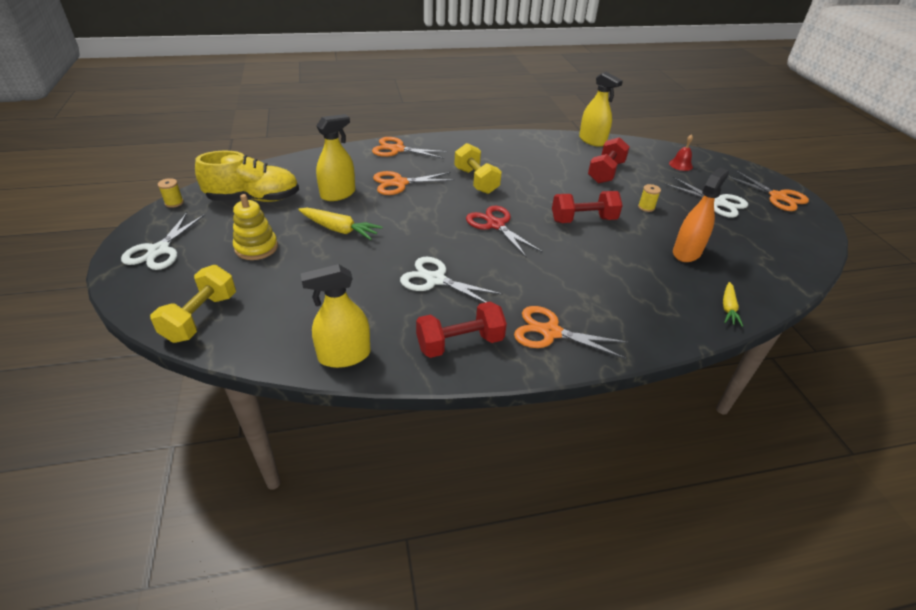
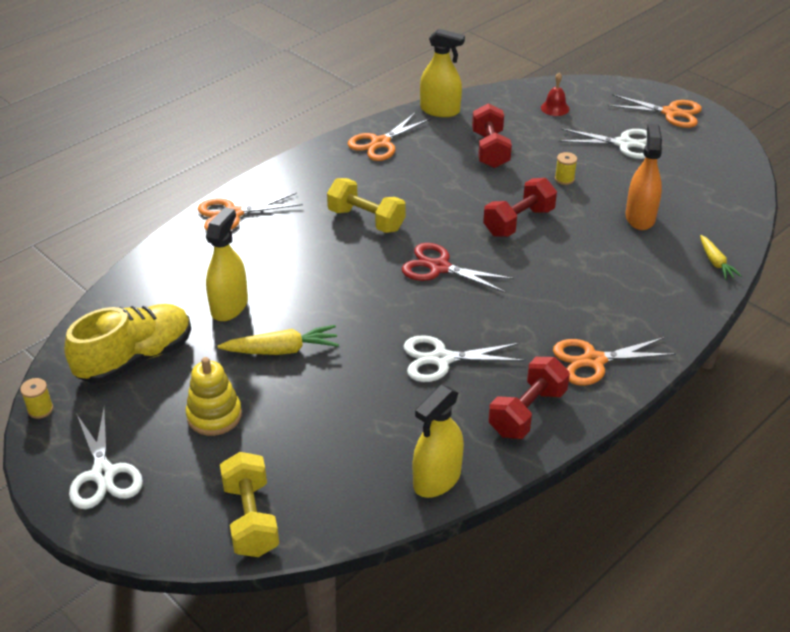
camera: 30 degrees left, 0 degrees up
orange scissors [373,171,455,195] -> orange scissors moved to [348,112,431,161]

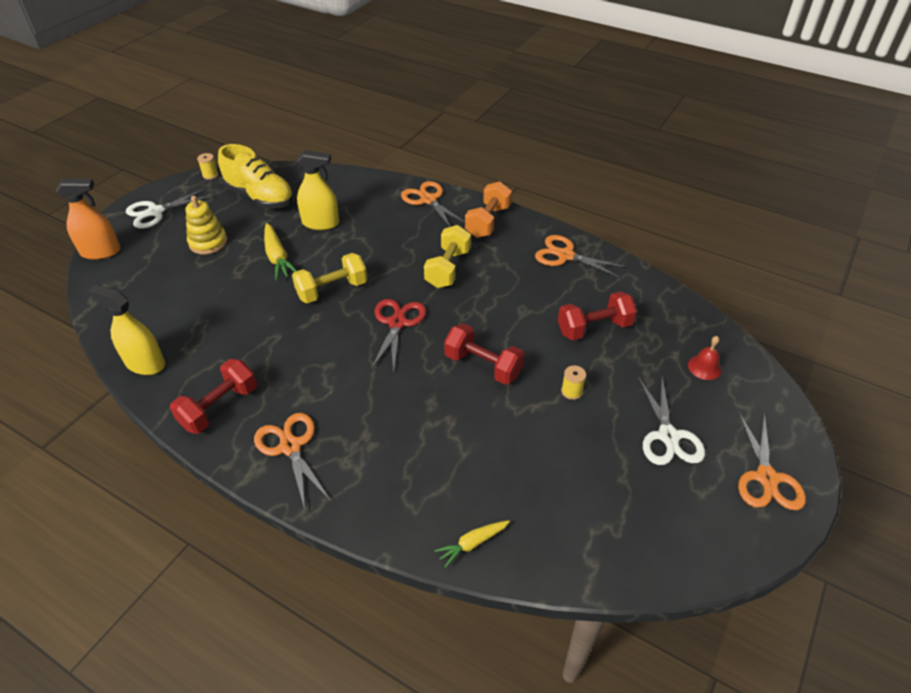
camera: 75 degrees right, 5 degrees up
yellow dumbbell [220,452,279,557] -> yellow dumbbell moved to [292,253,367,303]
white scissors [403,335,525,382] -> none
yellow spray bottle [420,29,465,117] -> none
red dumbbell [488,357,570,439] -> red dumbbell turned 75 degrees counterclockwise [170,359,257,434]
orange spray bottle [625,124,662,230] -> orange spray bottle moved to [56,178,121,260]
none -> orange dumbbell [465,181,512,238]

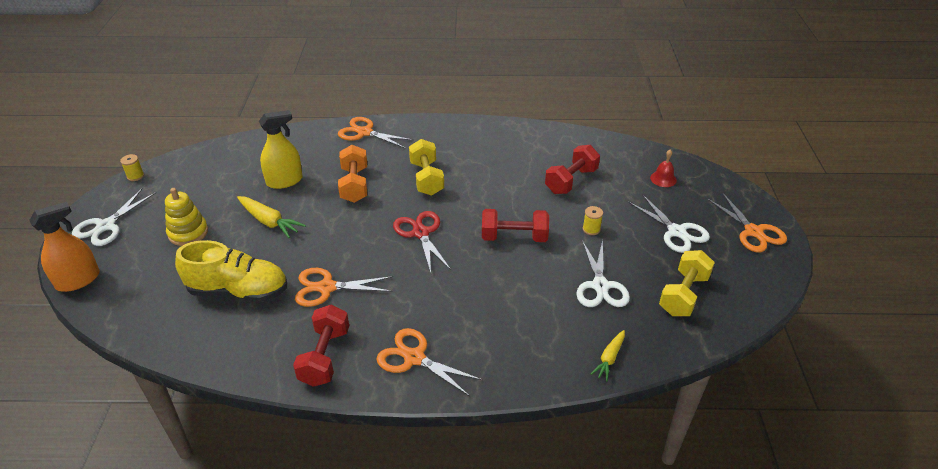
camera: 30 degrees left, 5 degrees down
yellow spray bottle [88,285,165,375] -> none
yellow shoe [218,144,294,209] -> yellow shoe moved to [175,240,287,302]
yellow dumbbell [292,253,367,303] -> yellow dumbbell moved to [659,250,715,316]
orange dumbbell [465,181,512,238] -> orange dumbbell moved to [338,145,367,203]
orange scissors [535,235,627,278] -> orange scissors moved to [295,268,393,307]
none -> white scissors [576,240,630,307]

